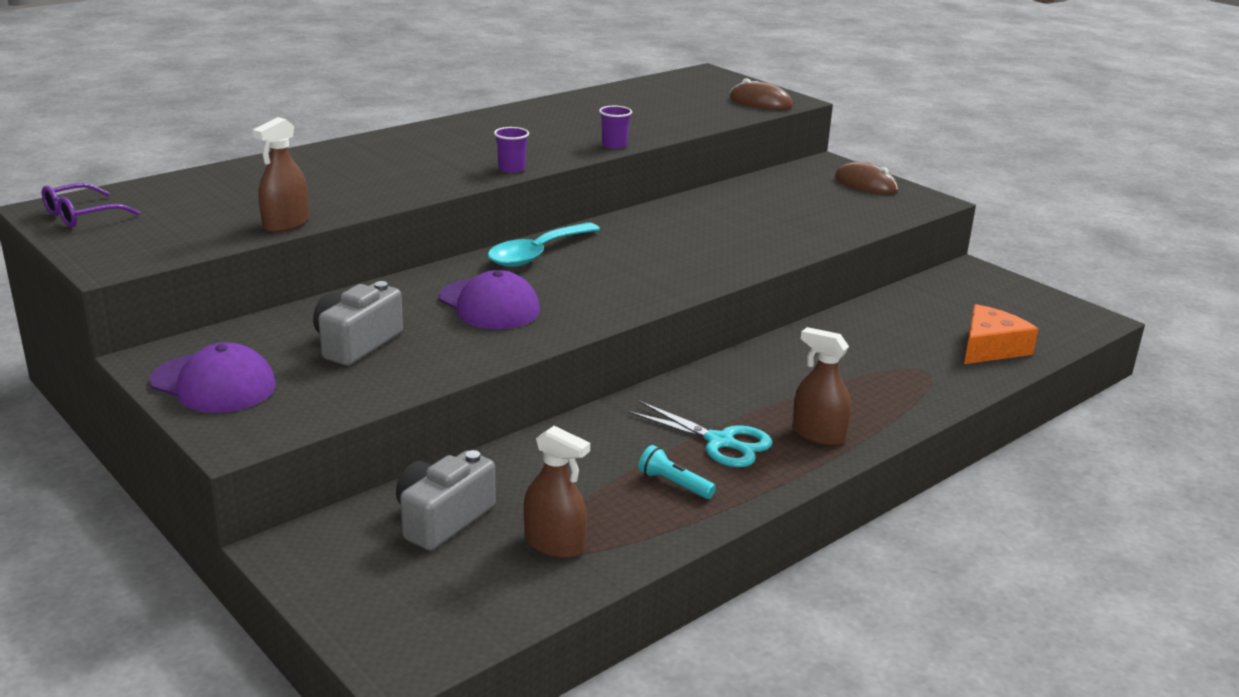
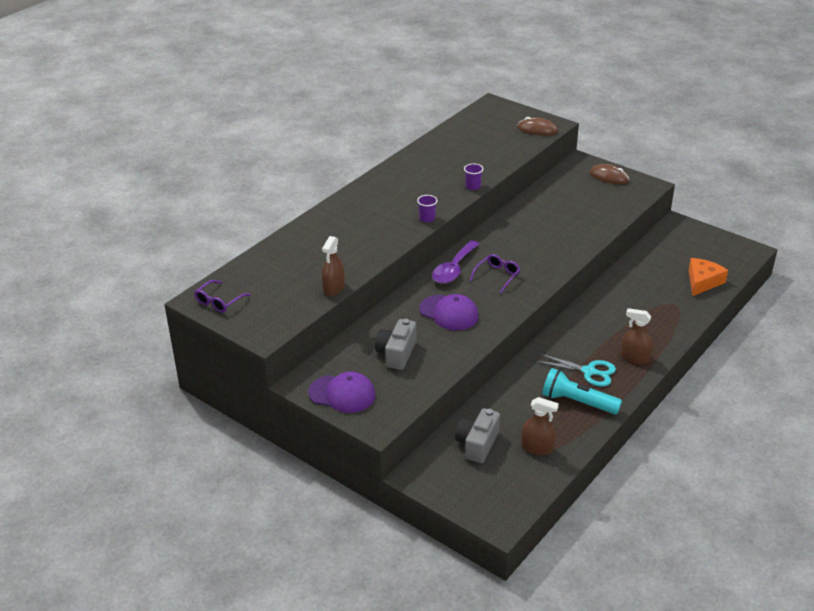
camera: 10 degrees left, 10 degrees up
turquoise spoon [488,222,600,267] -> purple spoon [432,240,479,284]
turquoise flashlight [638,445,716,499] -> turquoise flashlight [542,368,622,414], size x1.91
none -> purple glasses [470,254,520,293]

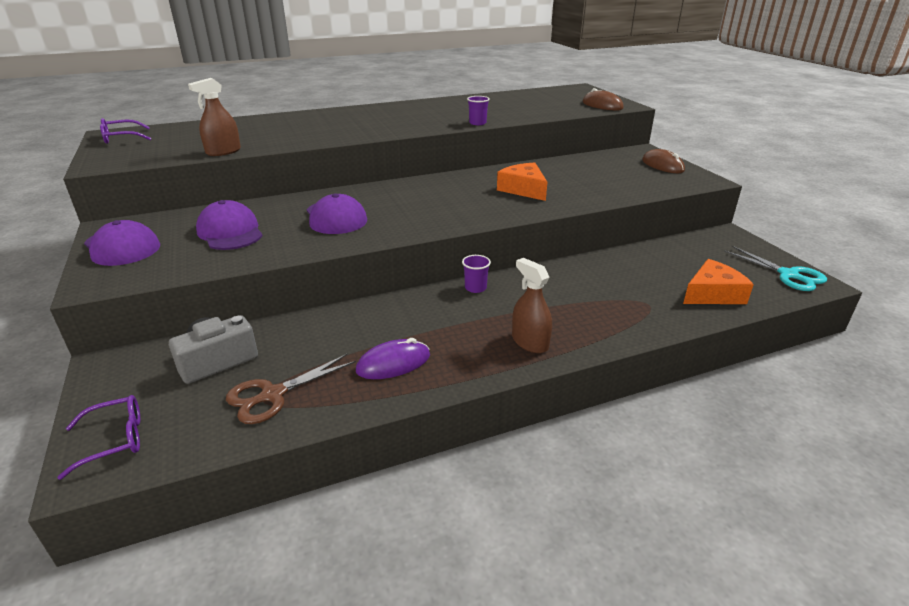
camera: 30 degrees right, 5 degrees down
grey camera [375,319,416,370] -> purple cap [196,200,263,250]
purple cup [417,195,438,222] -> purple cup moved to [462,255,491,293]
purple spoon [432,240,479,284] -> none
purple glasses [470,254,520,293] -> purple glasses moved to [57,395,140,480]
brown spray bottle [521,397,559,455] -> brown scissors [226,354,356,424]
turquoise scissors [536,353,616,387] -> turquoise scissors moved to [724,246,827,291]
turquoise flashlight [542,368,622,414] -> purple mouse [356,338,430,379]
none -> orange cheese [497,162,547,201]

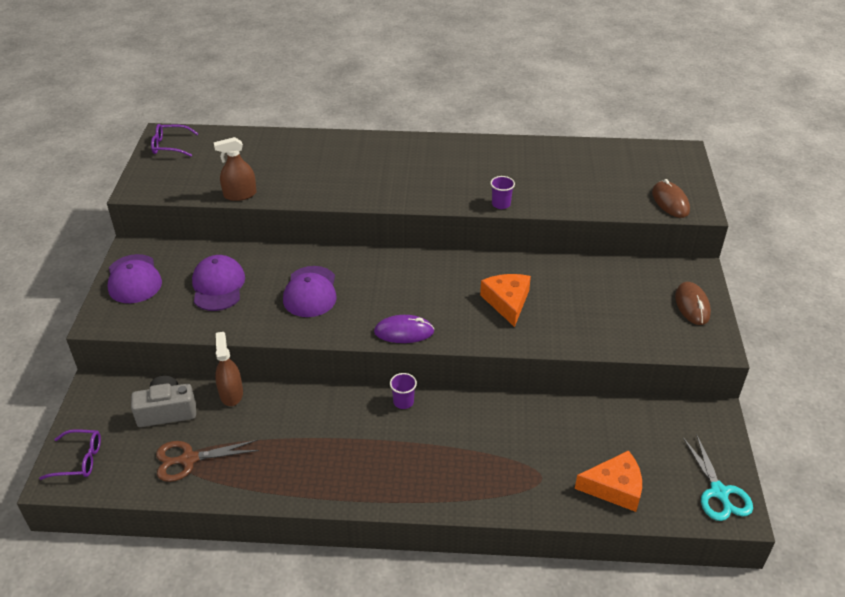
camera: 25 degrees right, 10 degrees up
purple mouse [356,338,430,379] -> purple mouse moved to [374,315,434,343]
brown spray bottle [512,258,552,353] -> brown spray bottle moved to [215,332,243,406]

